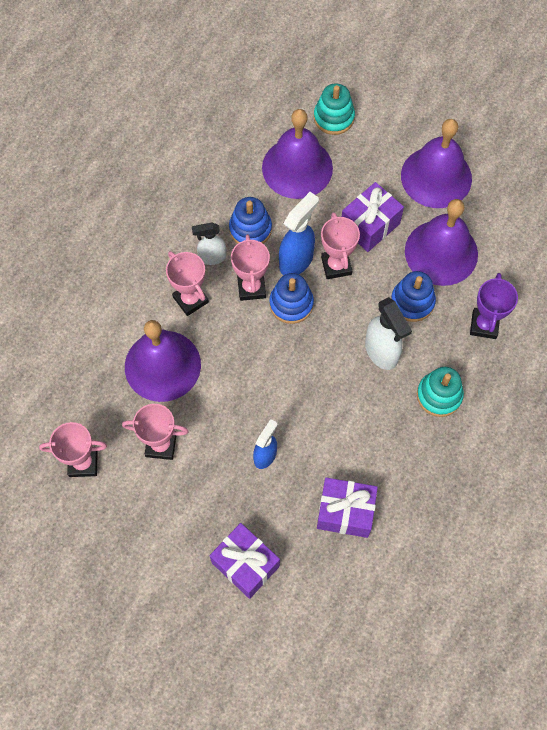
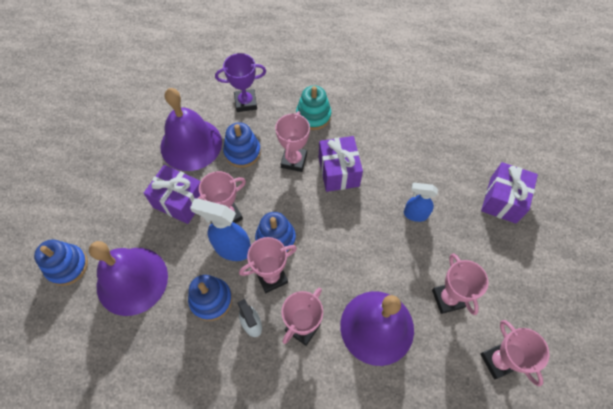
camera: 110 degrees left, 5 degrees down
turquoise stacking toy [314,84,355,135] -> blue stacking toy [34,239,88,286]
purple gift [317,478,378,538] -> purple gift moved to [319,136,363,192]
white spray bottle [365,297,412,370] -> pink trophy [275,111,310,172]
purple bell [401,119,472,208] -> none

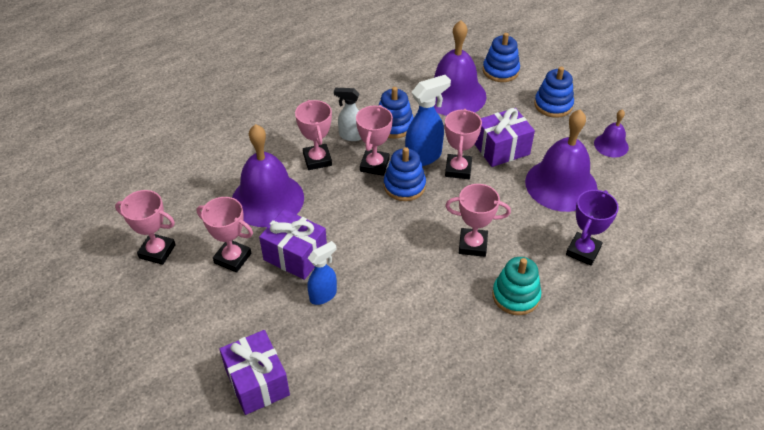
camera: 130 degrees right, 15 degrees down
blue stacking toy [223,122,261,168] -> blue stacking toy moved to [534,67,574,118]
pink trophy [275,111,310,172] -> pink trophy turned 45 degrees counterclockwise [445,184,511,257]
purple gift [319,136,363,192] -> purple gift moved to [259,209,327,280]
none -> purple bell [594,110,629,158]

